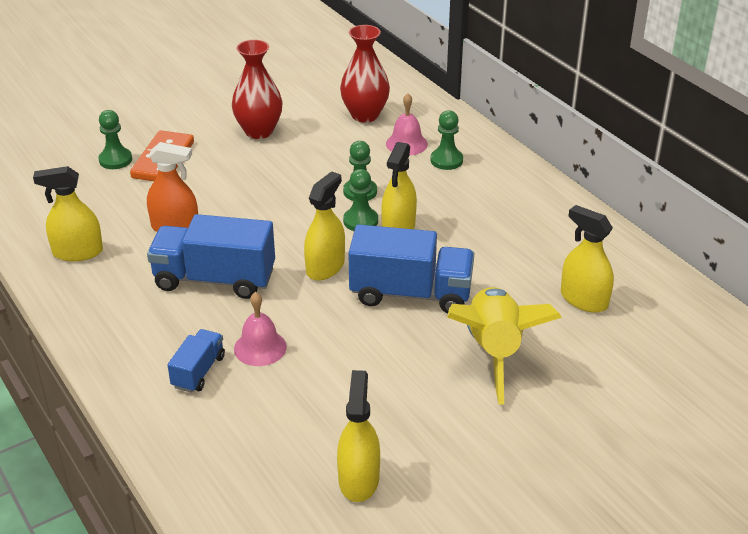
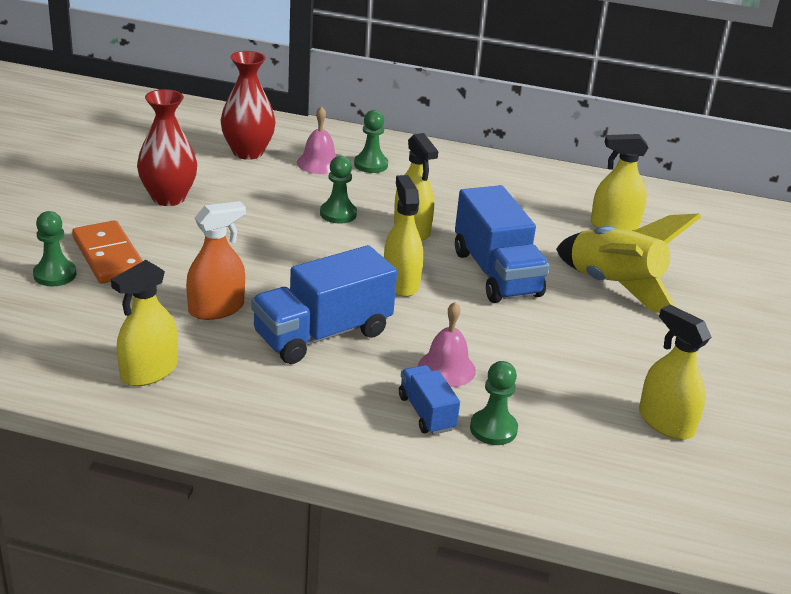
camera: 45 degrees left, 5 degrees down
green pawn [343,169,378,231] -> green pawn moved to [470,361,518,445]
blue truck [348,224,474,313] -> blue truck turned 105 degrees clockwise [455,185,549,303]

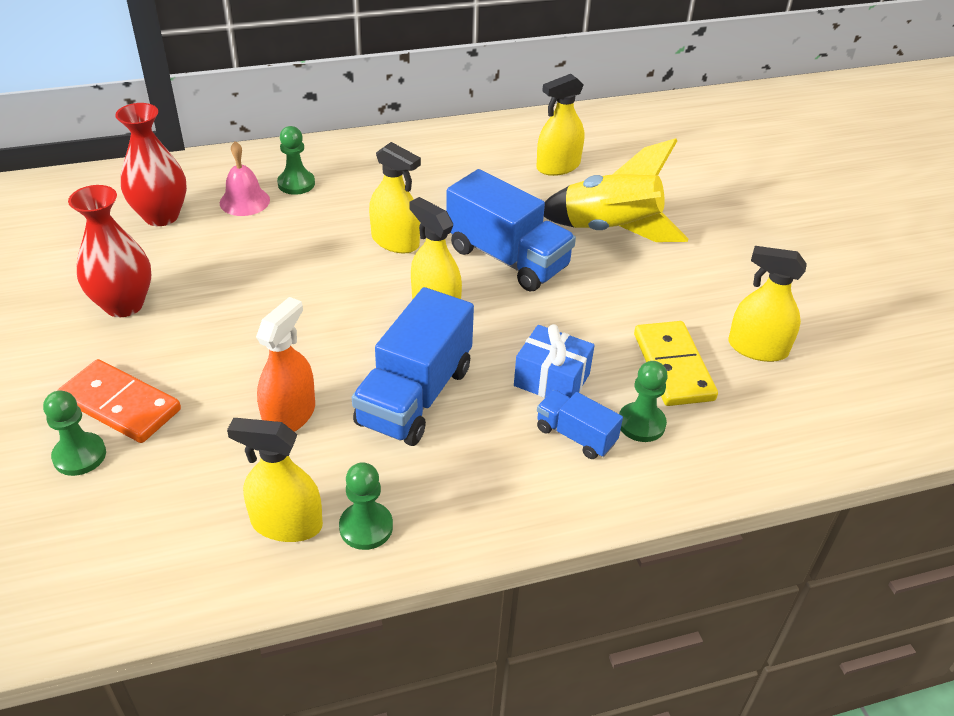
camera: 30 degrees left, 10 degrees up
yellow spray bottle [111,260,178,386] -> yellow spray bottle turned 90 degrees clockwise [227,418,323,542]
green pawn [320,156,357,224] -> green pawn moved to [339,462,393,550]
pink bell [418,302,476,387] -> blue gift [514,324,595,398]
none -> yellow domino [634,321,718,406]

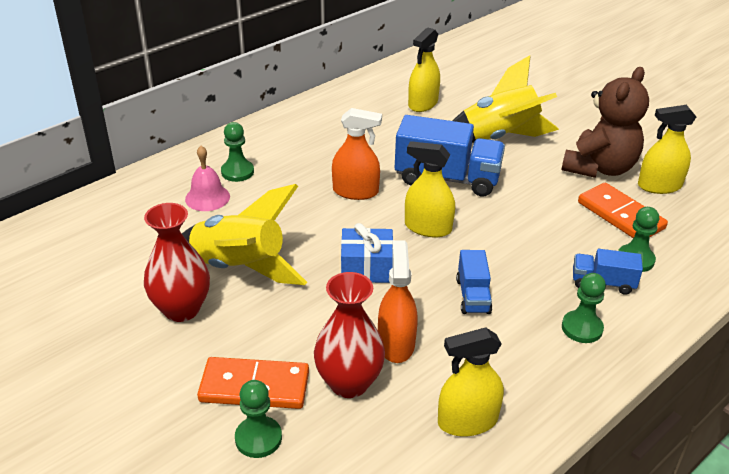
camera: 25 degrees left, 5 degrees down
red vase [115,103,187,226] -> red vase moved to [314,272,385,398]
green pawn [339,462,393,550] -> green pawn moved to [562,273,606,343]
blue truck [352,287,474,446] -> blue truck [456,250,492,314], size x0.53
yellow spray bottle [369,142,421,253] -> orange spray bottle [332,108,382,200]
blue gift [514,324,595,398] -> blue gift moved to [341,223,393,283]
yellow domino [634,321,718,406] -> orange domino [578,183,668,238]
none -> yellow rocket [182,184,307,285]
none -> brown teddy bear [562,67,649,178]

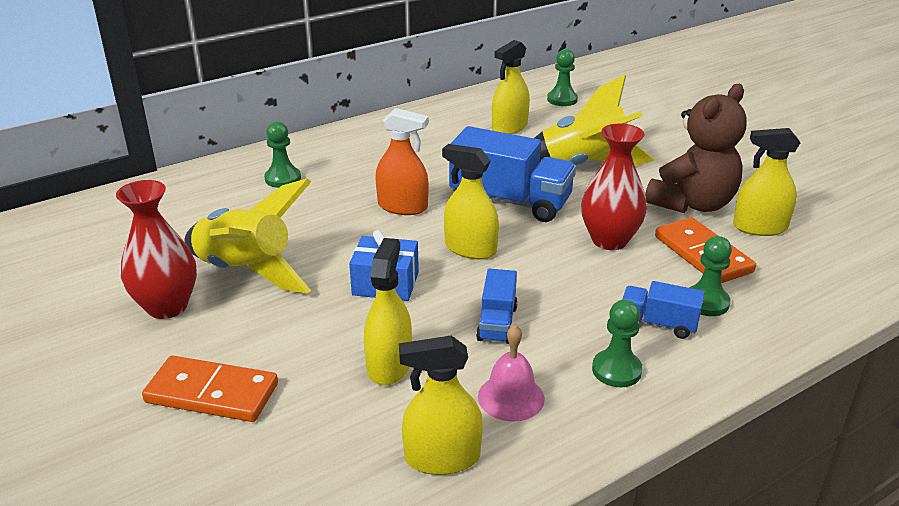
camera: 10 degrees right, 5 degrees down
pink bell [185,146,230,211] -> pink bell moved to [478,325,545,422]
green pawn [235,380,282,458] -> green pawn moved to [547,49,578,106]
red vase [314,272,385,398] -> red vase moved to [581,123,647,250]
orange spray bottle [378,240,418,363] -> yellow spray bottle [364,238,412,385]

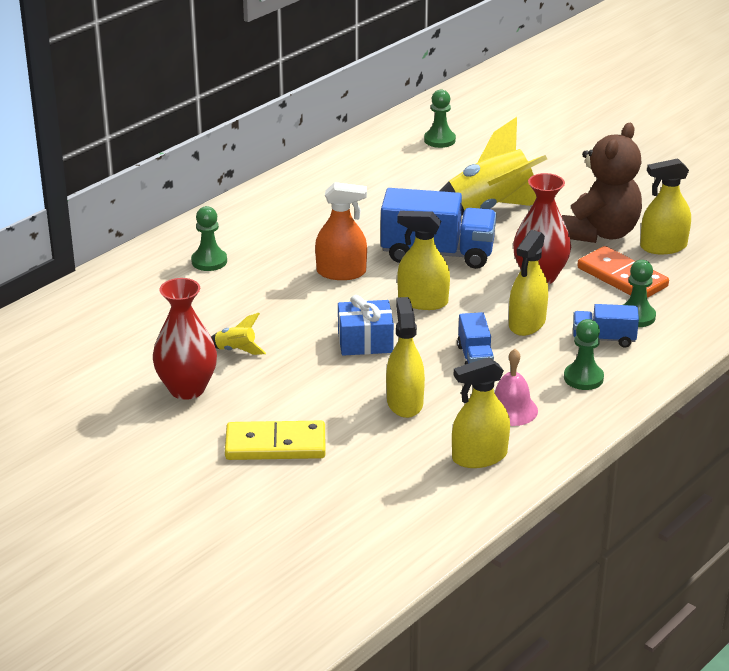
camera: 15 degrees left, 0 degrees up
orange domino [142,356,278,422] -> yellow domino [225,421,326,460]
yellow rocket [184,178,311,293] -> yellow rocket [211,313,266,355], size x0.42
yellow spray bottle [492,40,530,134] -> yellow spray bottle moved to [509,230,548,336]

